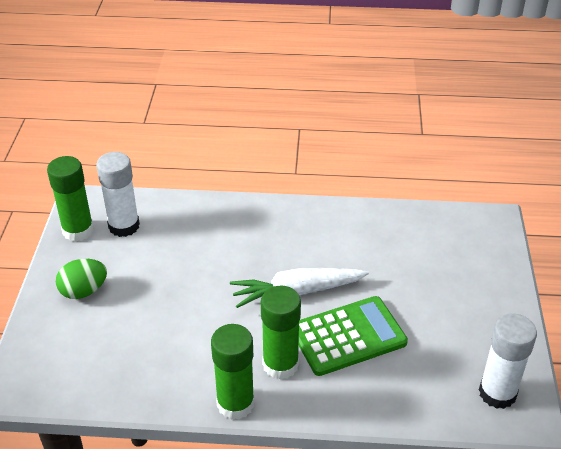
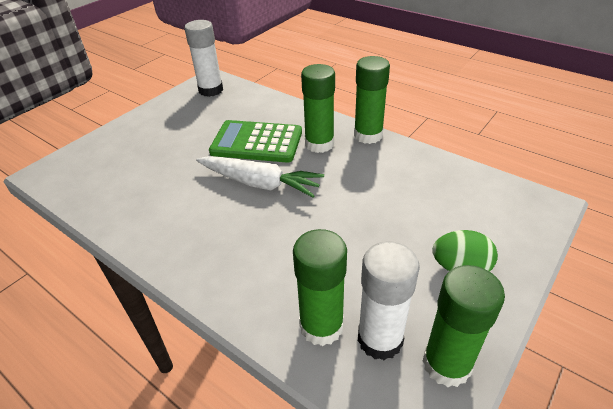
camera: 145 degrees left, 0 degrees up
none -> green glue stick [293,229,347,346]

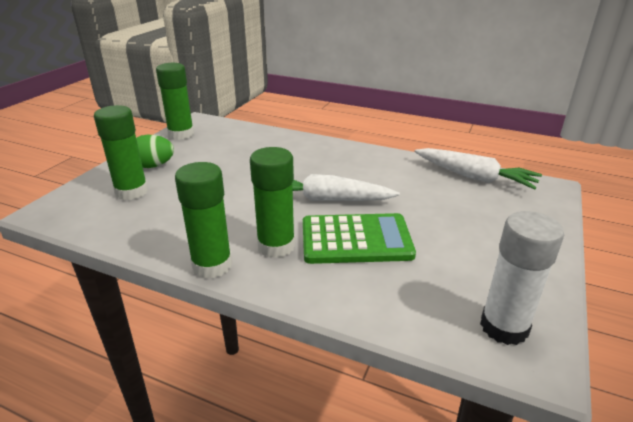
camera: 165 degrees right, 10 degrees down
green glue stick [293,229,347,346] -> green glue stick moved to [94,105,148,200]
white glue stick [358,241,420,360] -> none
none -> white carrot [414,148,542,190]

